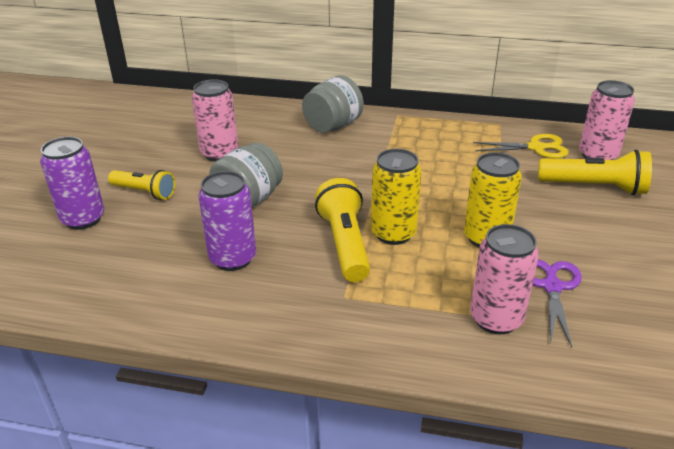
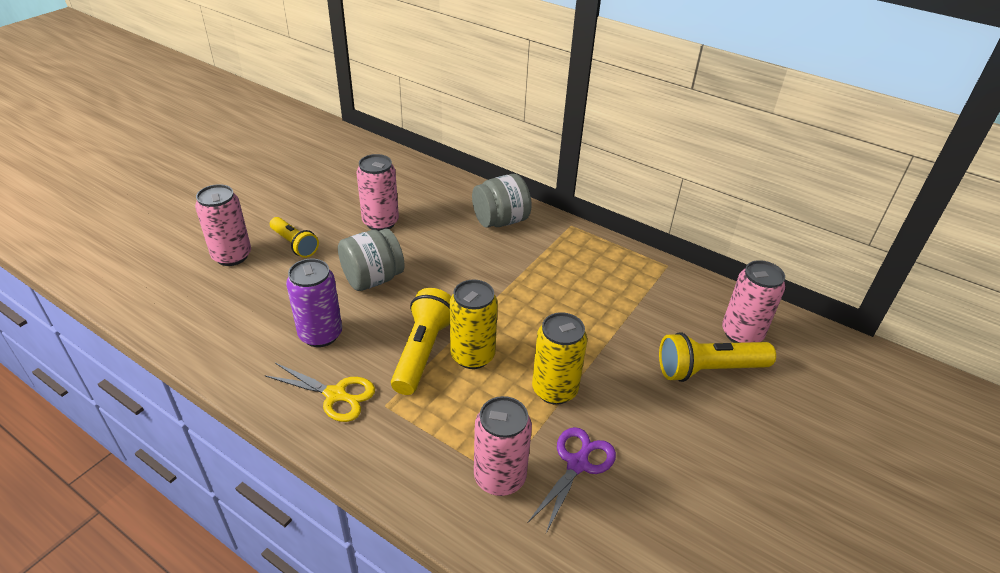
camera: 20 degrees right, 5 degrees up
purple can [40,137,104,230] -> pink can [195,184,251,266]
yellow scissors [473,134,568,158] -> yellow scissors moved to [264,363,375,422]
yellow flashlight [538,150,652,195] -> yellow flashlight turned 135 degrees clockwise [659,332,776,382]

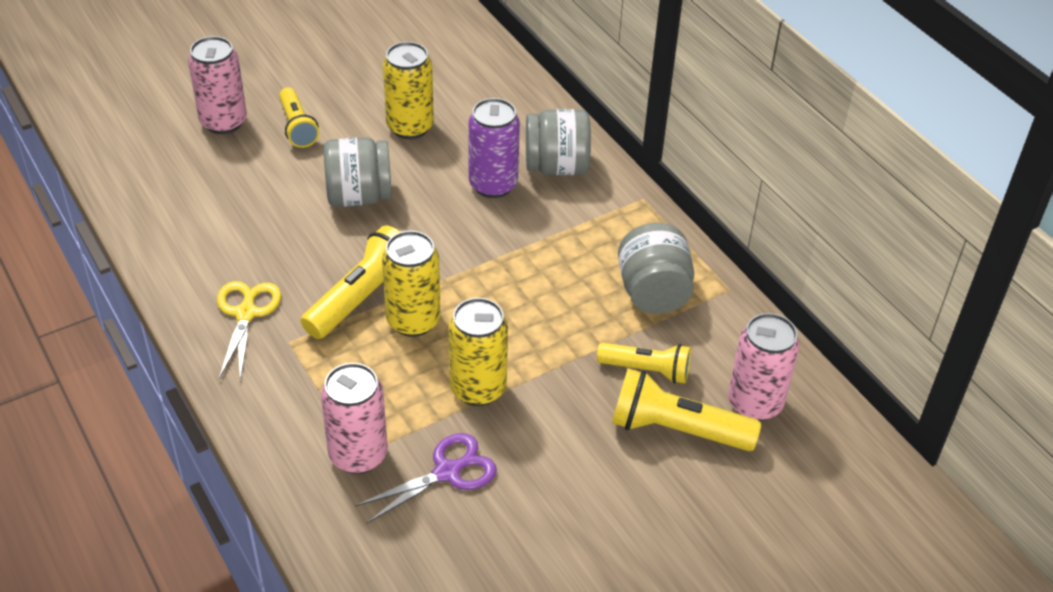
camera: 25 degrees right, 5 degrees up
yellow scissors [264,363,375,422] -> yellow scissors turned 135 degrees counterclockwise [217,281,281,381]
purple can [286,259,342,347] -> purple can moved to [468,98,520,198]
pink can [357,154,399,231] -> yellow can [383,42,434,139]
none -> yellow flashlight [597,343,691,384]
none -> grey jar [618,223,694,314]

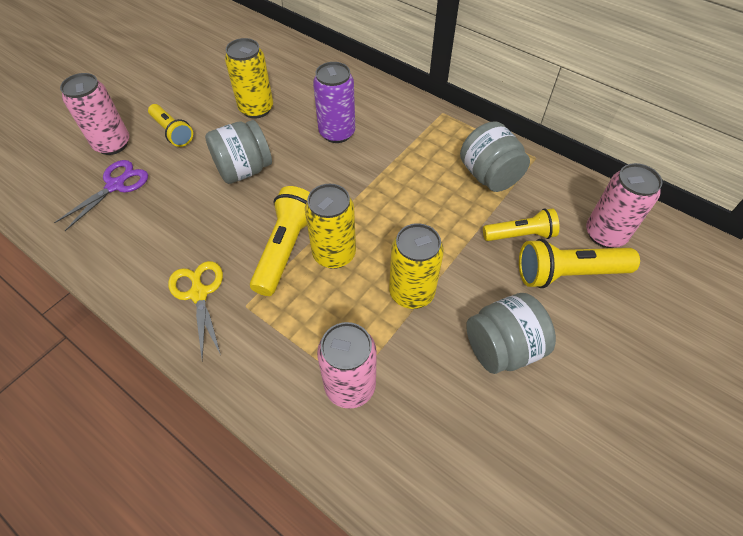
camera: 20 degrees left, 10 degrees up
purple scissors [355,433,497,523] -> purple scissors moved to [54,160,148,231]
grey jar [526,109,591,175] -> grey jar moved to [466,293,556,374]

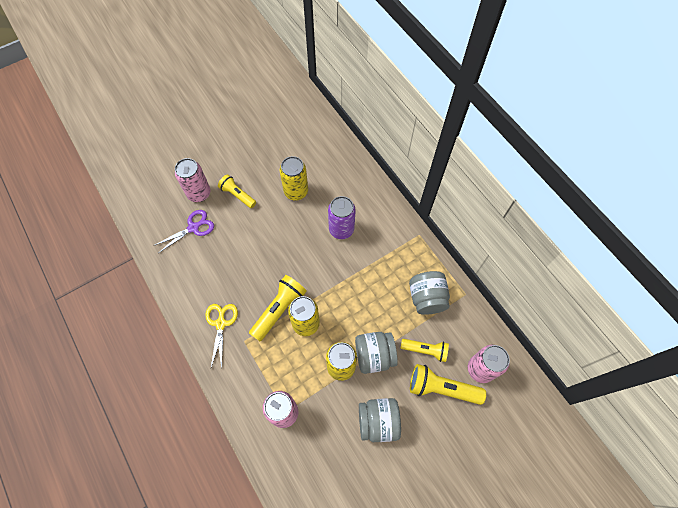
camera: 20 degrees right, 10 degrees up
yellow flashlight [148,104,193,147] -> yellow flashlight turned 150 degrees clockwise [218,174,256,208]
grey jar [205,120,272,184] -> grey jar moved to [355,332,398,374]

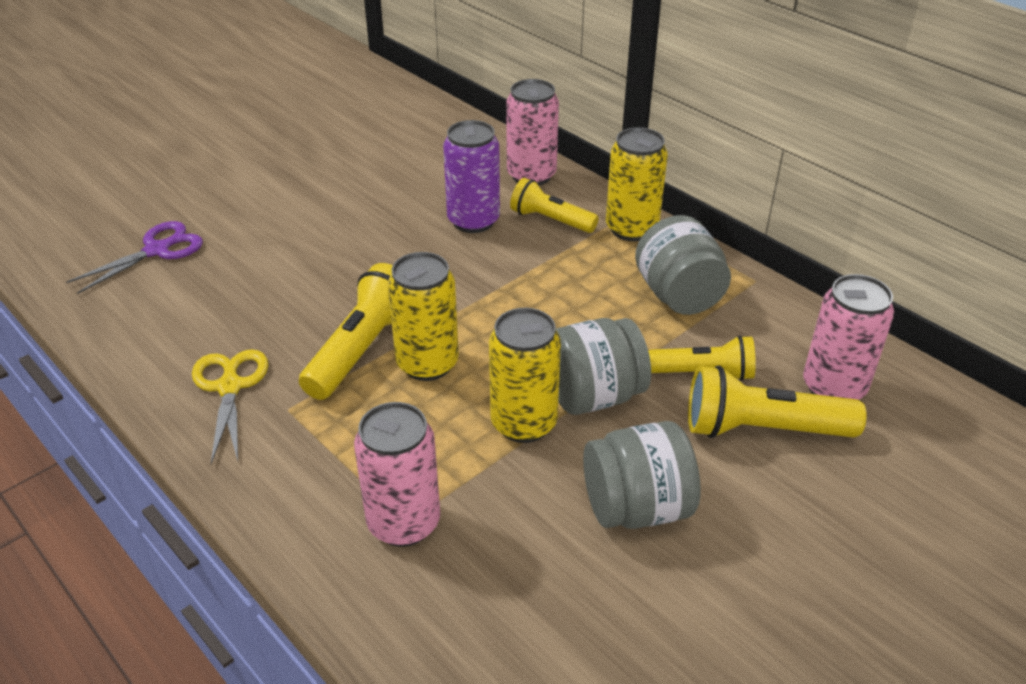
camera: 10 degrees left, 25 degrees down
pink can [175,158,210,202] -> pink can moved to [506,79,559,186]
yellow flashlight [218,174,256,208] -> yellow flashlight moved to [510,178,599,233]
yellow can [280,156,308,200] -> yellow can moved to [606,127,668,241]

